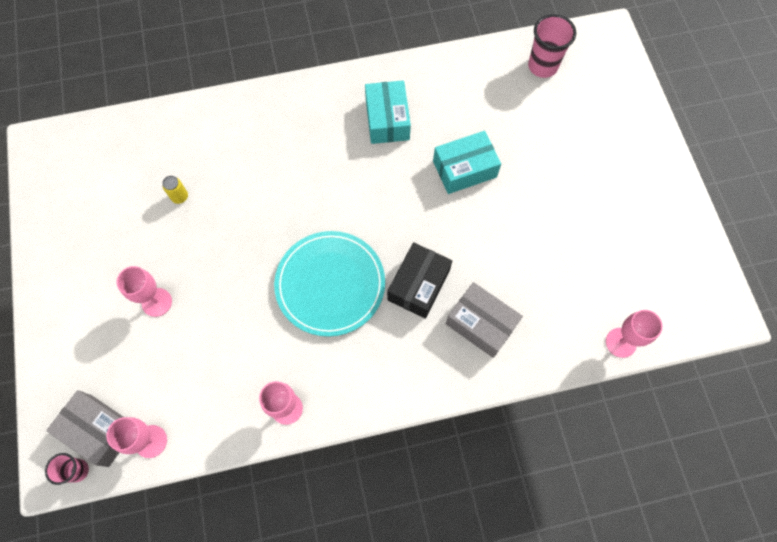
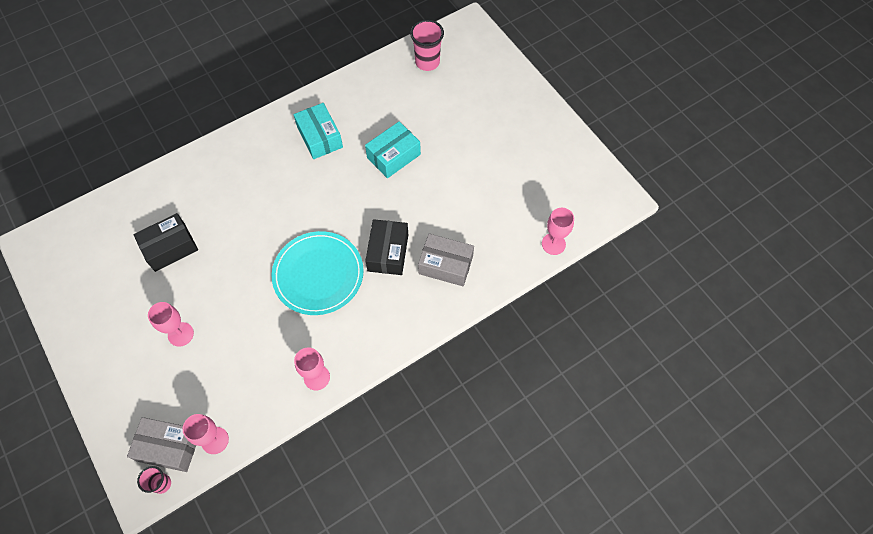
camera: 20 degrees left, 5 degrees down
yellow can [162,176,188,204] -> black box [133,213,198,272]

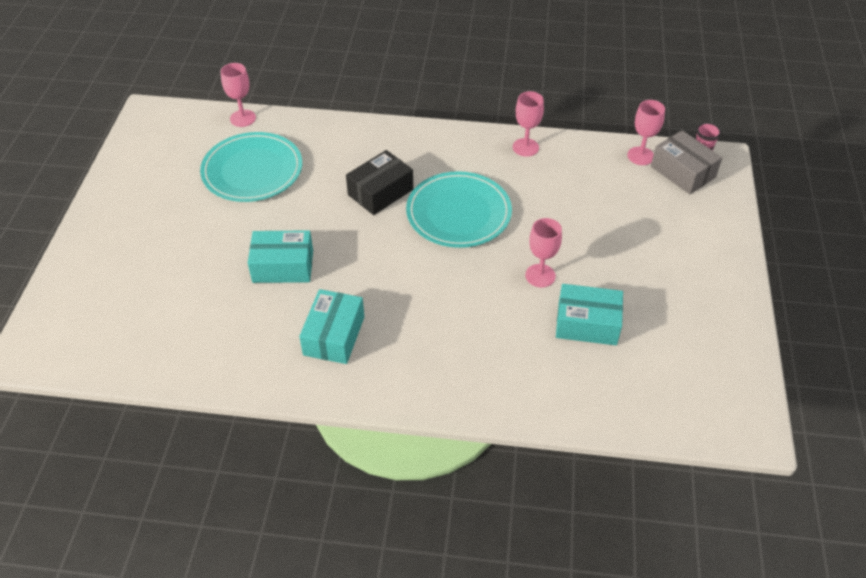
camera: 140 degrees left, 15 degrees down
black box [133,213,198,272] -> turquoise box [556,284,623,345]
pink goblet [148,302,194,347] -> pink goblet moved to [525,218,562,287]
pink cup [410,20,444,71] -> none
grey box [418,234,474,286] -> none
none -> turquoise plate [200,132,302,202]

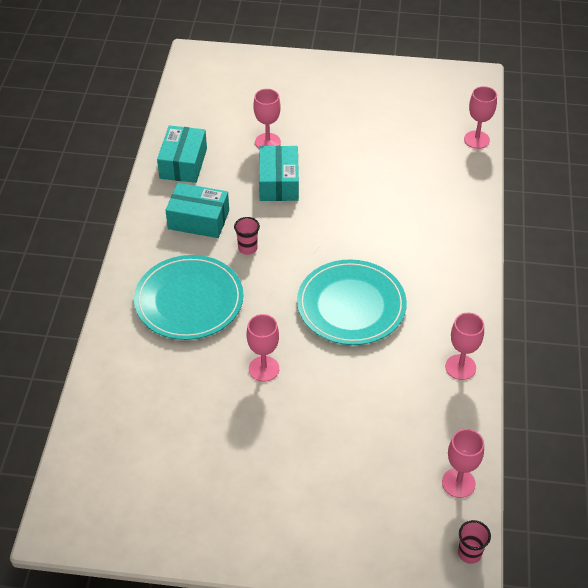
camera: 90 degrees right, 0 degrees up
turquoise plate [200,132,302,202] -> turquoise plate moved to [134,255,243,340]
black box [346,150,413,215] -> none
turquoise box [556,284,623,345] -> turquoise box moved to [157,125,207,183]
grey box [651,130,722,194] -> none
none -> pink cup [234,217,260,255]
none -> pink goblet [253,89,281,148]

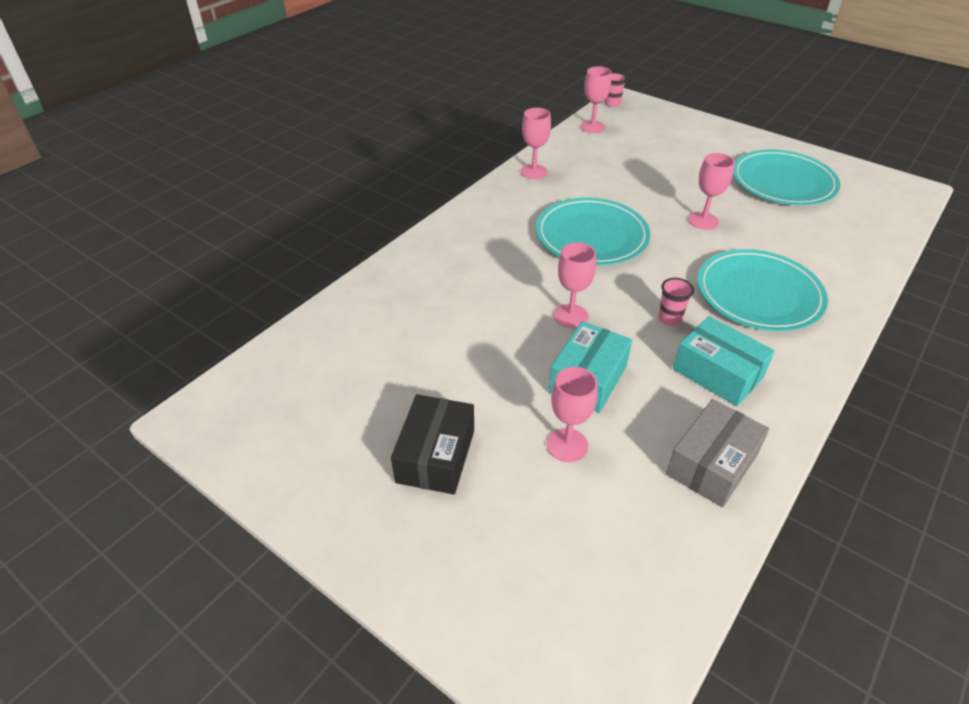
camera: 150 degrees left, 5 degrees down
turquoise box [157,125,207,183] -> grey box [666,399,770,508]
pink goblet [464,86,497,149] -> pink goblet moved to [554,242,596,328]
none -> black box [391,394,474,495]
none -> turquoise plate [733,149,840,205]

